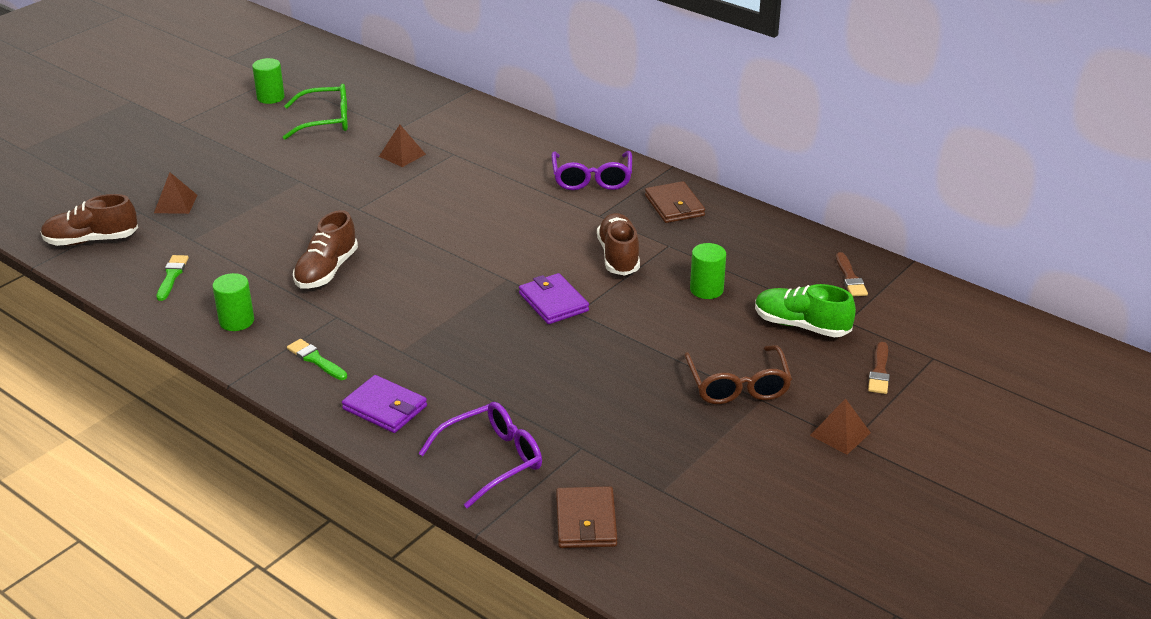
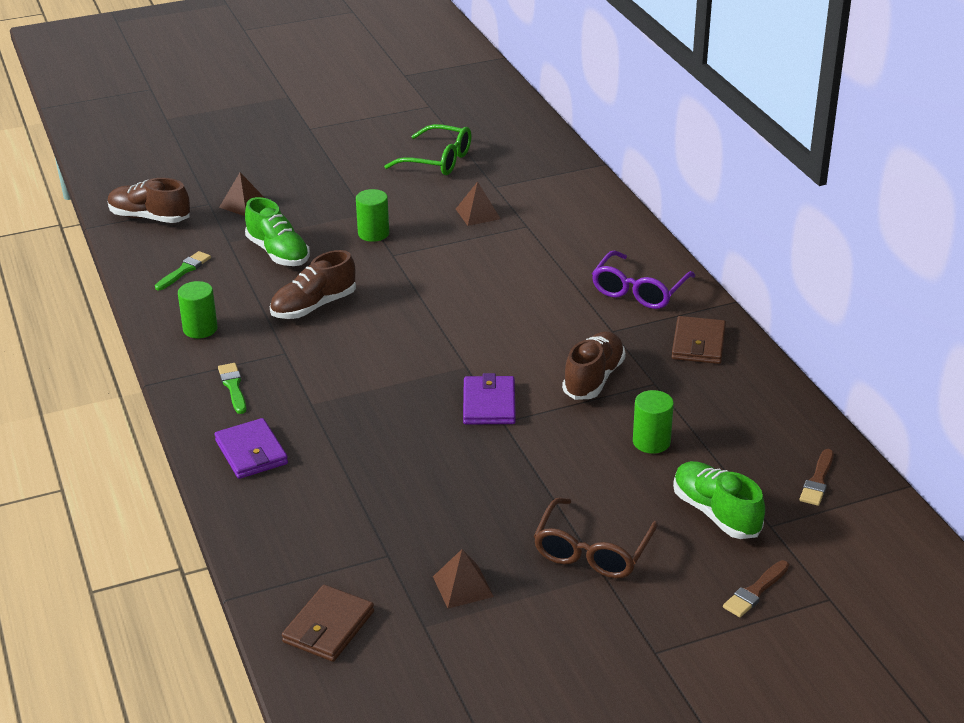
camera: 30 degrees right, 0 degrees up
green cylinder [252,58,285,104] -> green cylinder moved to [356,189,389,242]
purple glasses [418,402,542,508] -> none
brown pyramid [810,398,871,455] -> brown pyramid moved to [433,549,494,608]
none -> green shoe [245,197,310,266]

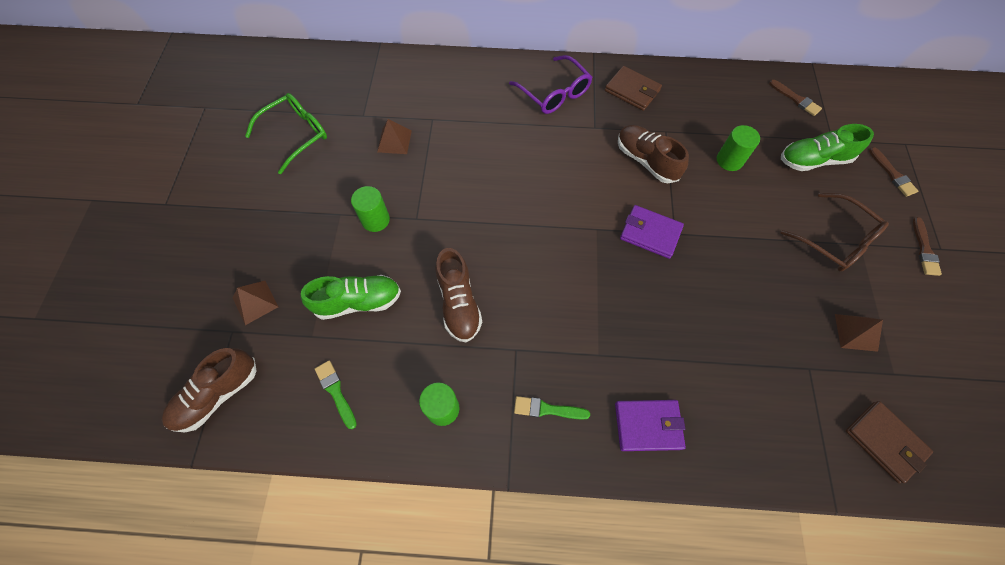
camera: 65 degrees left, 30 degrees up
none -> brown brush [913,217,942,276]

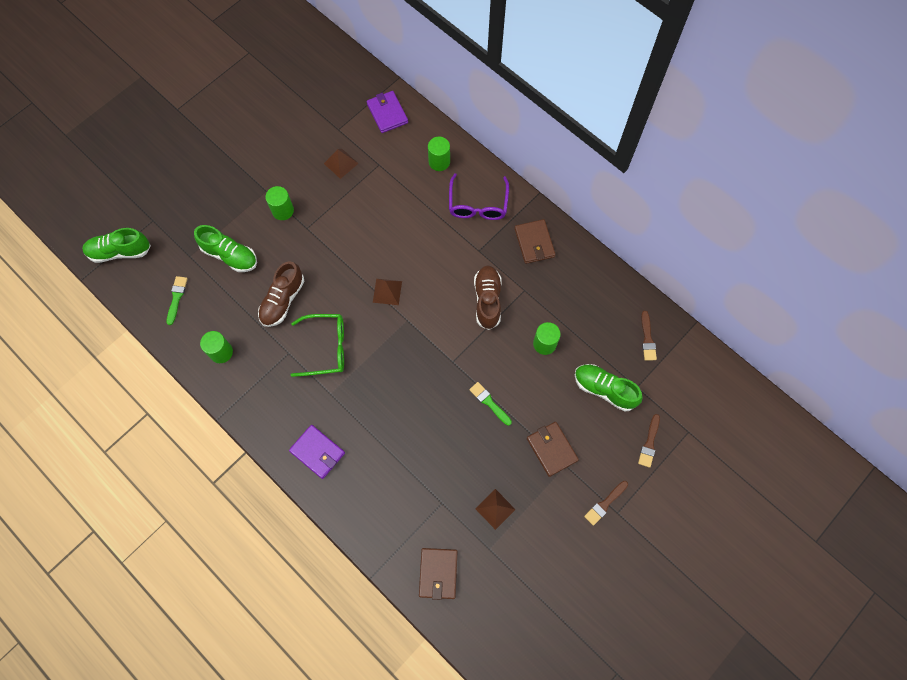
camera: 40 degrees right, 5 degrees up
brown shoe [162,348,256,432] -> green shoe [82,228,151,263]
brown pyramid [233,281,278,325] -> brown pyramid moved to [373,279,402,305]
green glasses [245,93,327,174] -> green glasses moved to [290,314,344,377]
green brush [514,396,590,420] -> green brush moved to [469,382,512,426]
purple wallet [620,205,684,259] -> purple wallet moved to [367,91,408,133]
brown glasses [781,193,889,272] -> brown wallet [527,422,579,477]
none -> green cylinder [428,137,450,171]

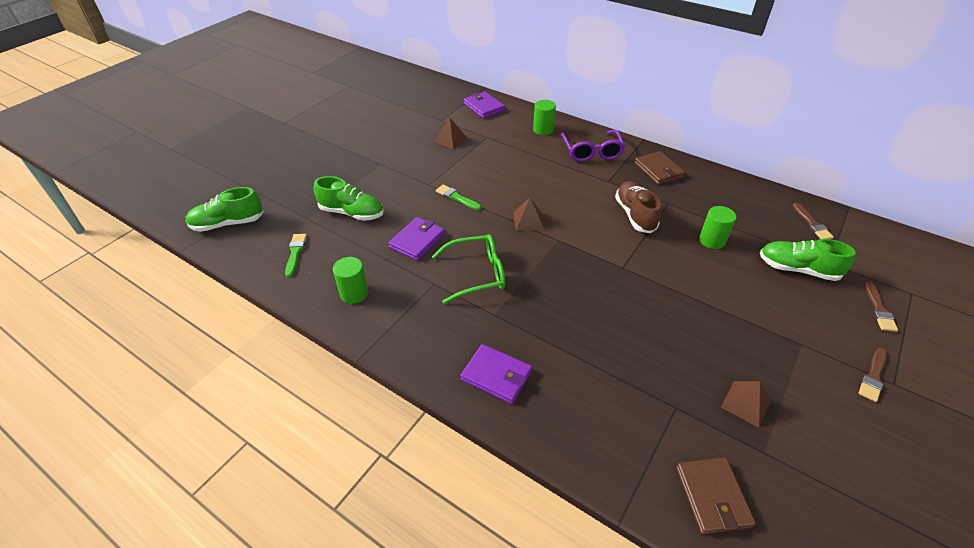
camera: 10 degrees left, 25 degrees down
brown shoe [258,261,304,327] -> purple wallet [388,217,445,261]
green cylinder [265,186,294,220] -> none
green brush [469,382,512,426] -> green brush moved to [436,185,481,210]
brown wallet [527,422,579,477] -> none

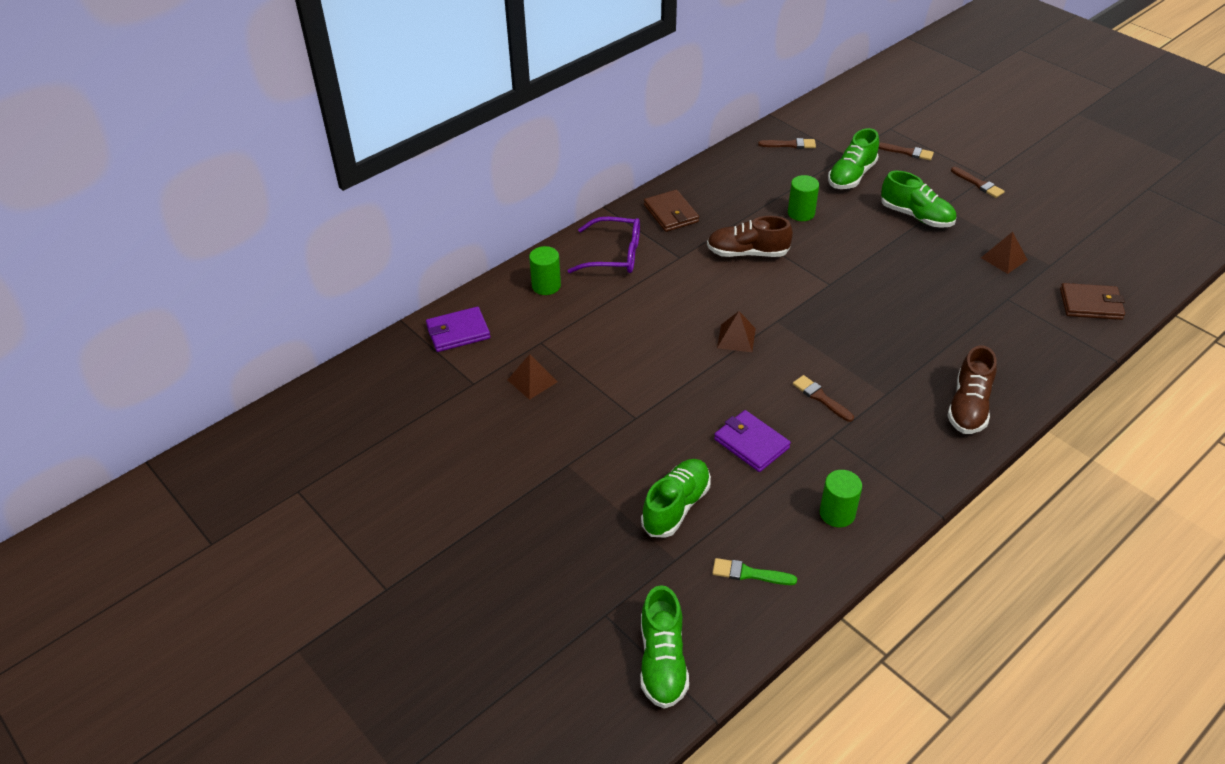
camera: 75 degrees left, 0 degrees up
green glasses [432,234,505,304] -> brown brush [793,375,854,422]
green brush [436,185,481,210] -> none
purple wallet [460,344,532,404] -> brown shoe [947,345,997,434]
brown wallet [635,151,685,185] -> brown wallet turned 75 degrees clockwise [644,190,699,232]
none -> green shoe [881,171,956,228]

